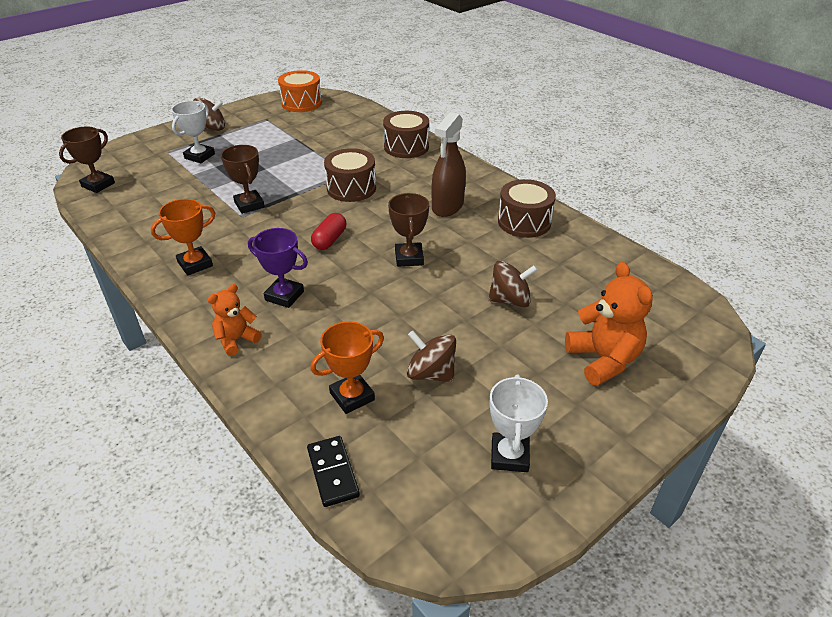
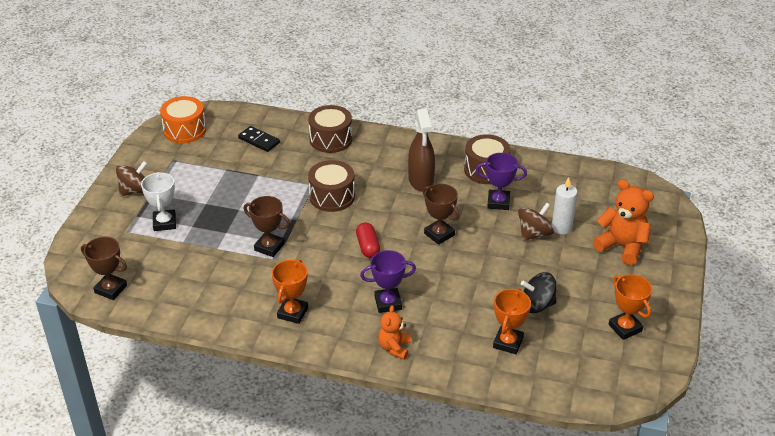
camera: 35 degrees left, 0 degrees up
brown trophy [59,126,115,193] -> brown trophy turned 60 degrees counterclockwise [81,237,127,300]
black domino [307,436,360,507] -> black domino moved to [238,126,280,152]
brown spinning top [407,331,456,382] -> black spinning top [521,272,556,313]
white trophy [489,375,548,472] -> orange trophy [609,274,652,340]
none -> purple trophy [476,153,527,210]
none -> white candle [552,177,577,234]

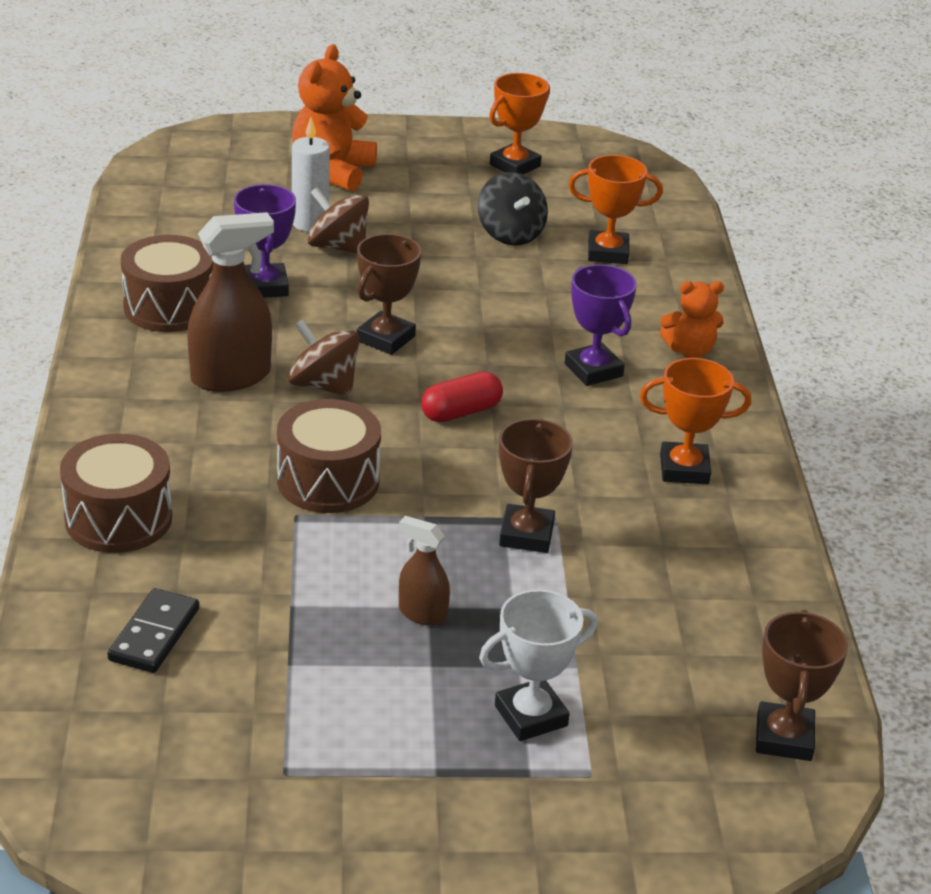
camera: 110 degrees left, 5 degrees down
brown spinning top [116,161,147,196] -> brown spinning top moved to [288,319,360,396]
orange drum [160,96,206,143] -> none
none -> brown spray bottle [399,516,450,626]

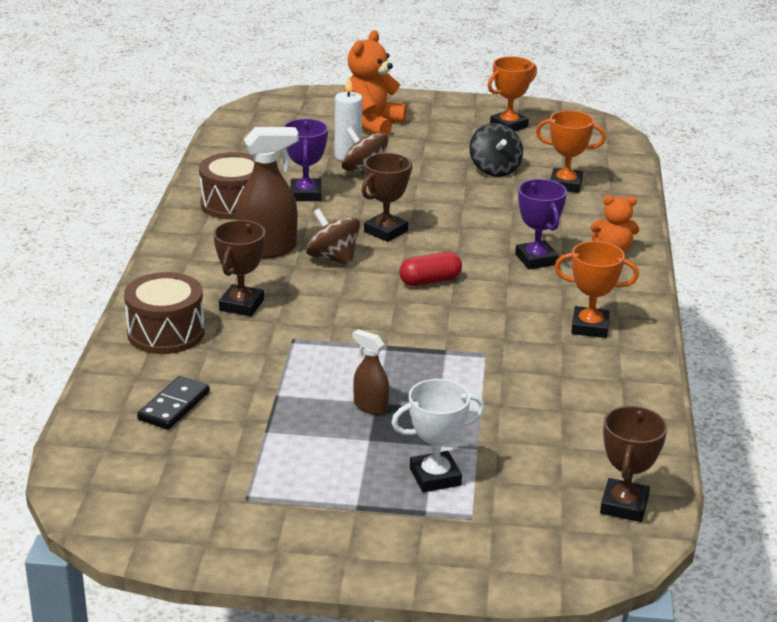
camera: 10 degrees right, 5 degrees down
brown drum [277,399,381,513] -> none
brown trophy [499,418,573,553] -> brown trophy moved to [213,220,265,316]

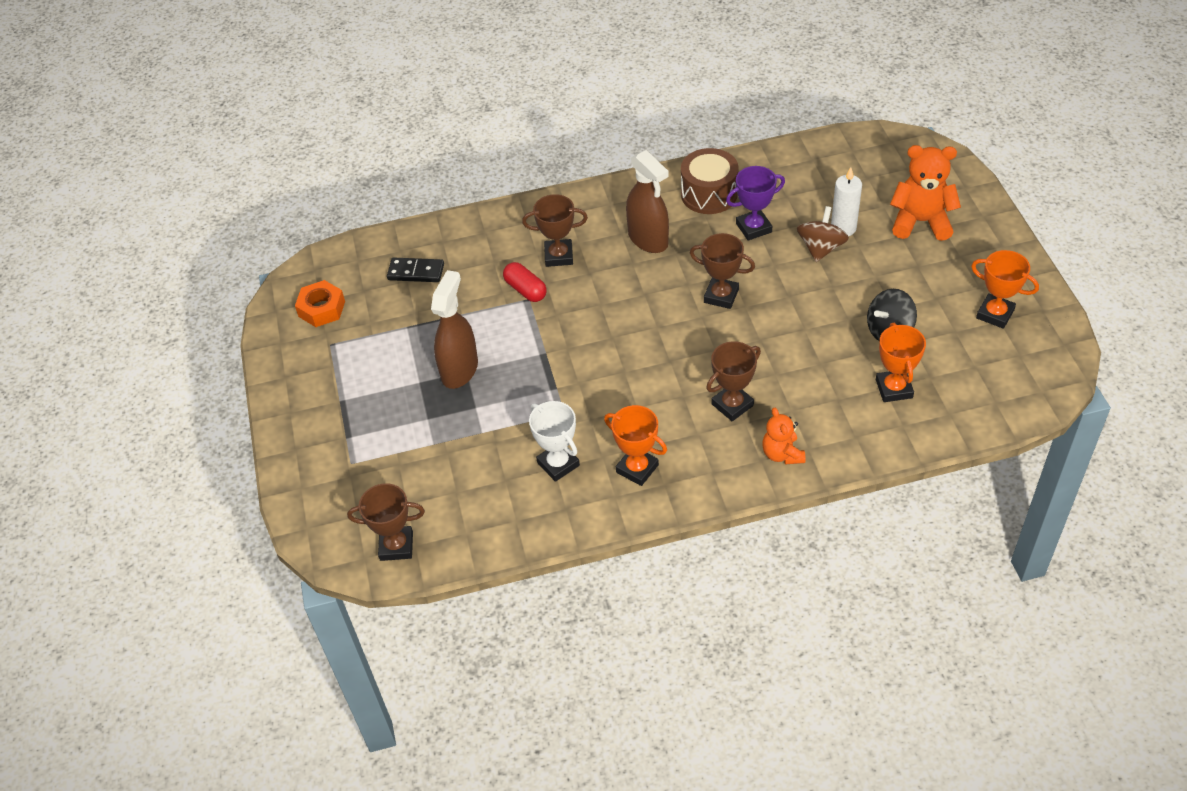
camera: 75 degrees right, 20 degrees up
brown drum [124,272,205,354] -> none
brown spinning top [306,209,360,266] -> none
brown spray bottle [353,329,389,415] -> brown spray bottle [431,270,478,389], size x1.83
white trophy [391,379,485,492] -> white trophy moved to [529,401,580,482]
red capsule [399,252,462,286] -> red capsule moved to [503,262,547,302]
purple trophy [515,179,567,269] -> brown trophy [706,341,761,421]
orange trophy [555,241,639,338] -> orange trophy turned 45 degrees counterclockwise [604,405,667,486]
none -> orange nut [295,280,345,327]

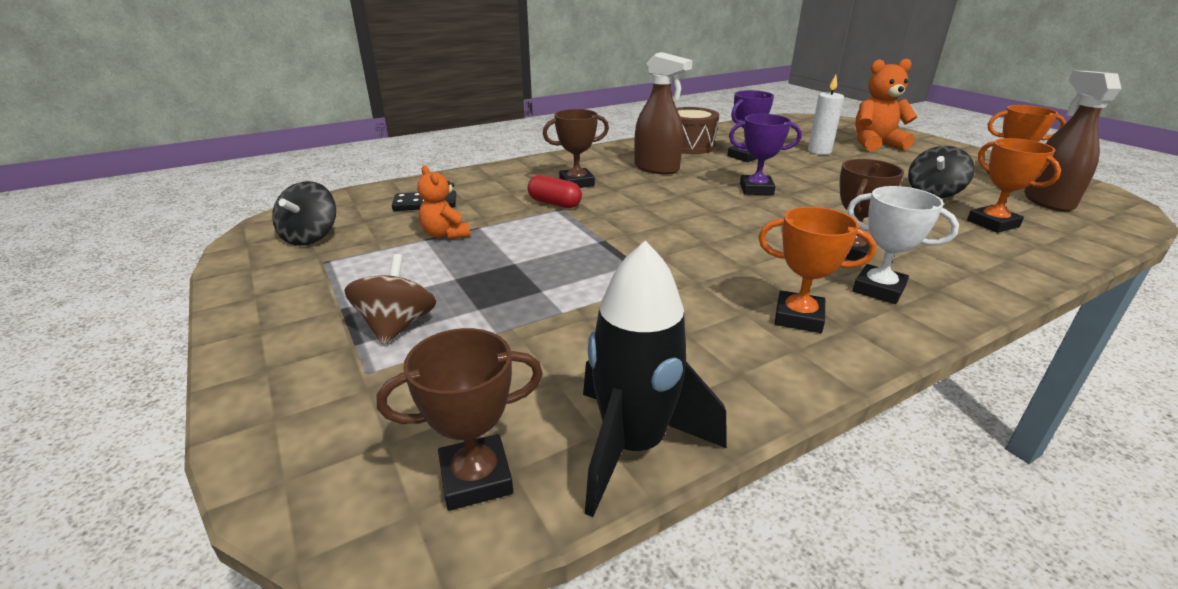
camera: 20 degrees left, 20 degrees down
orange nut [295,280,345,327] -> black spinning top [272,181,336,246]
brown spray bottle [431,270,478,389] -> brown spray bottle moved to [1024,71,1122,212]
white trophy [529,401,580,482] -> white trophy moved to [847,186,959,304]
brown trophy [690,233,755,309] -> purple trophy [729,114,802,195]
orange teddy bear [762,408,806,464] -> orange teddy bear moved to [417,165,470,240]
brown spinning top [797,206,849,262] -> brown spinning top moved to [344,254,436,345]
none -> black rocket [583,241,727,517]

